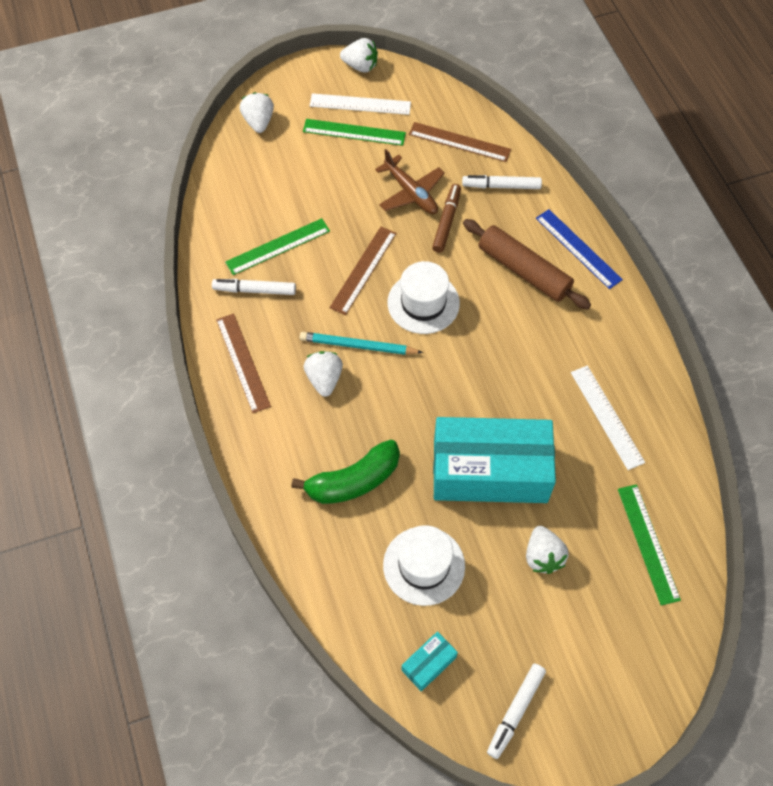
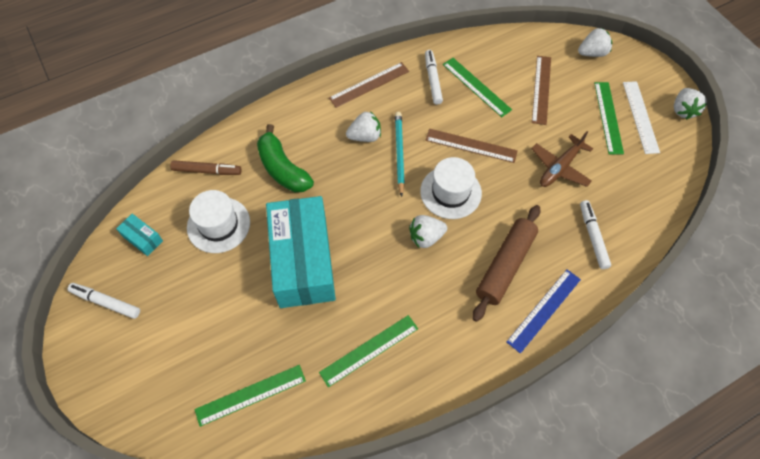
camera: 80 degrees right, 0 degrees up
brown ruler [409,122,511,162] -> brown ruler moved to [532,56,551,125]
brown marker [432,184,461,253] -> brown marker moved to [170,160,242,175]
white strawberry [526,526,569,574] -> white strawberry moved to [409,215,447,248]
white ruler [571,366,645,470] -> green ruler [319,315,418,387]

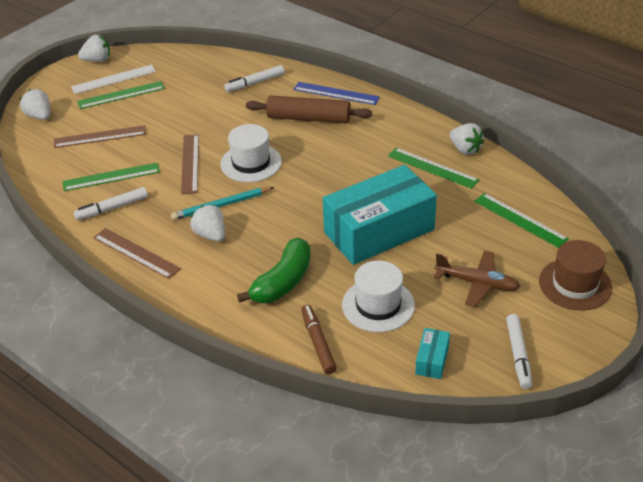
camera: 110 degrees left, 20 degrees down
white strawberry [409,215,447,248] -> white strawberry moved to [450,123,484,155]
green ruler [443,58,512,117] -> green ruler turned 45 degrees clockwise [62,163,160,191]
brown plane [531,131,593,187] -> brown plane moved to [434,251,521,307]
none -> brown hat [539,240,612,311]

